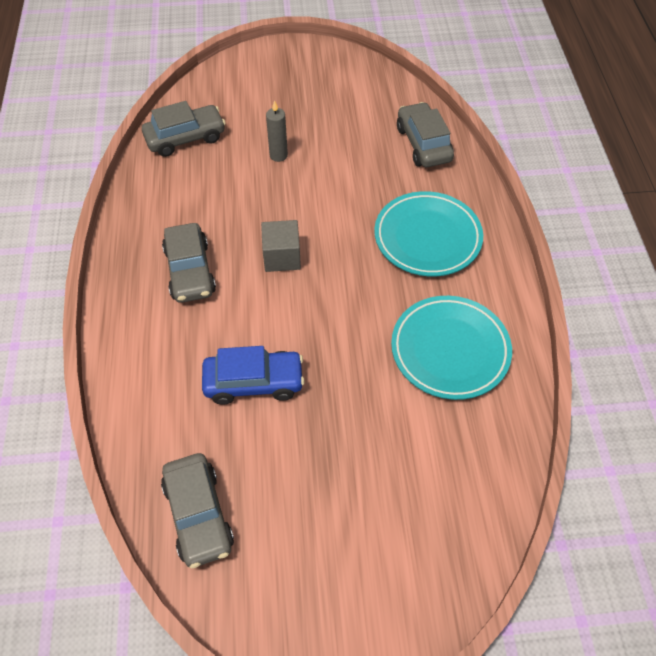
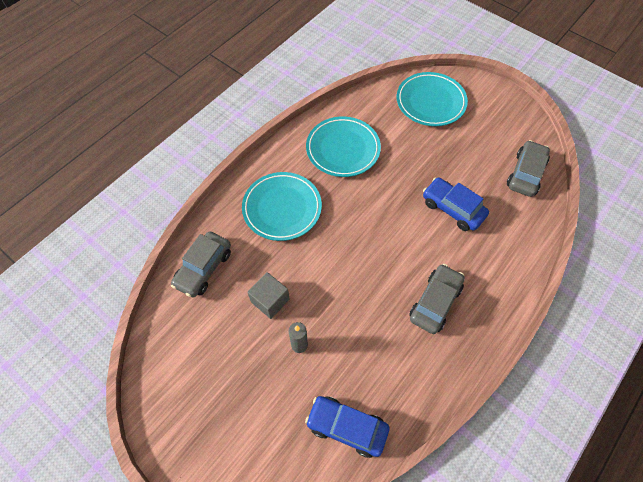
camera: 135 degrees left, 5 degrees up
grey car [142,101,226,157] -> blue car [305,396,390,458]
grey cube [261,220,301,272] -> grey cube moved to [247,272,290,319]
none -> turquoise plate [397,72,468,126]

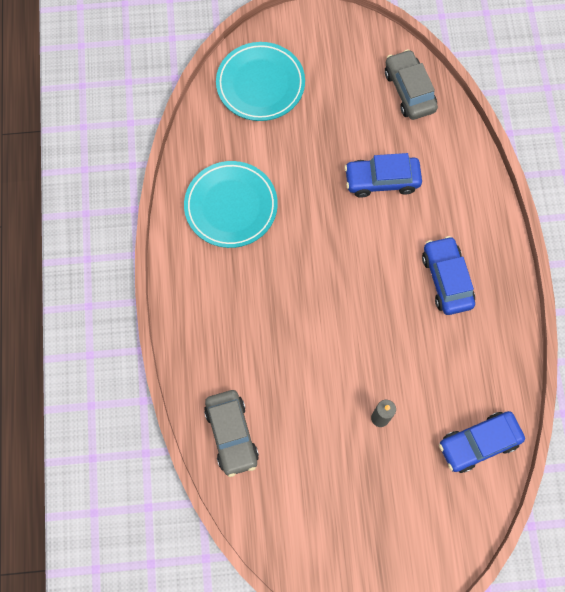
camera: 45 degrees left, 10 degrees up
turquoise plate [242,172,322,241] -> none
grey cube [247,272,290,319] -> none
grey car [409,264,465,334] -> blue car [422,236,475,315]

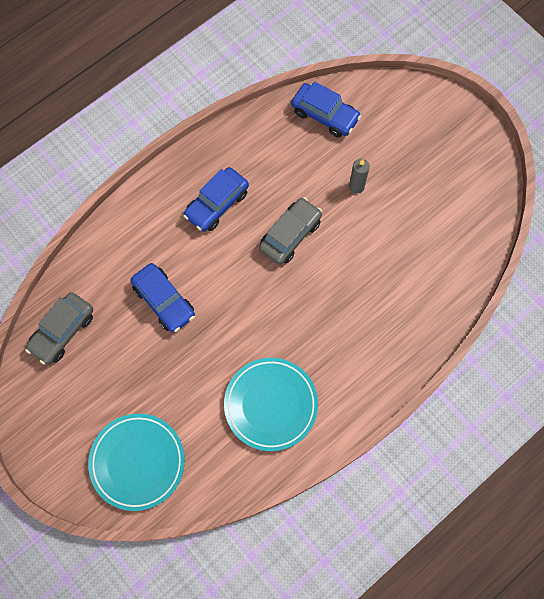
camera: 125 degrees left, 0 degrees up
grey car [204,390,259,477] -> grey car moved to [259,197,322,265]

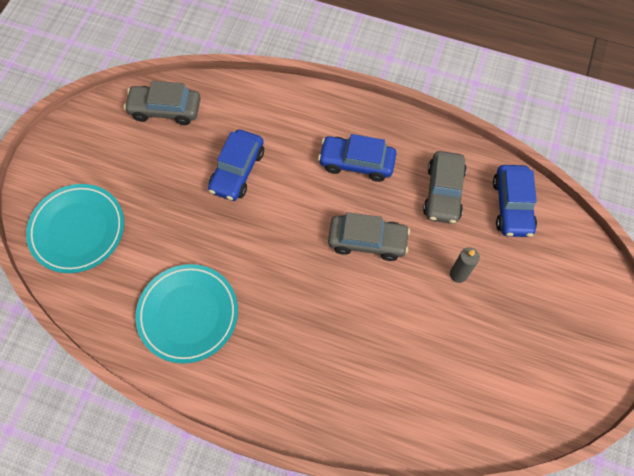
camera: 60 degrees right, 5 degrees down
none -> grey car [423,151,467,224]

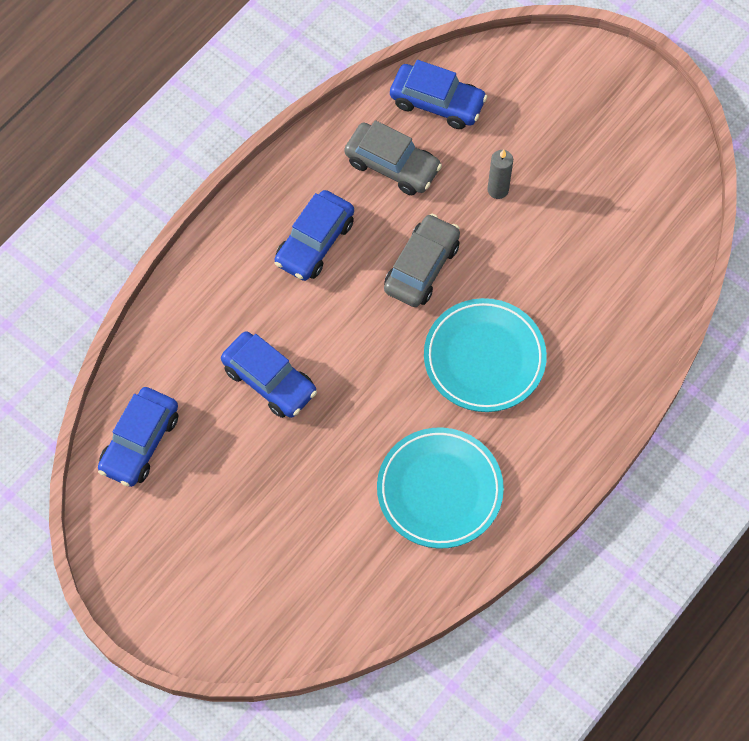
camera: 70 degrees left, 0 degrees up
turquoise plate [26,184,124,273] -> turquoise plate moved to [424,298,547,412]
grey car [124,81,200,125] -> blue car [98,387,178,487]

